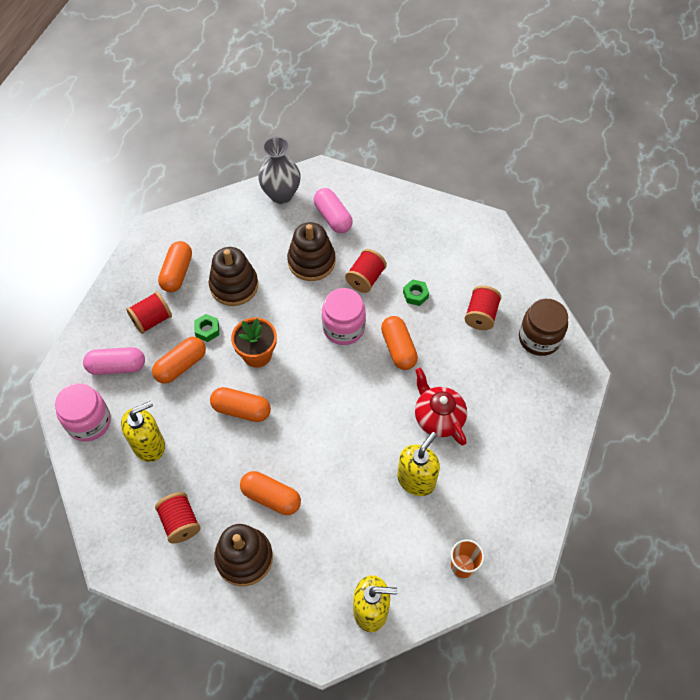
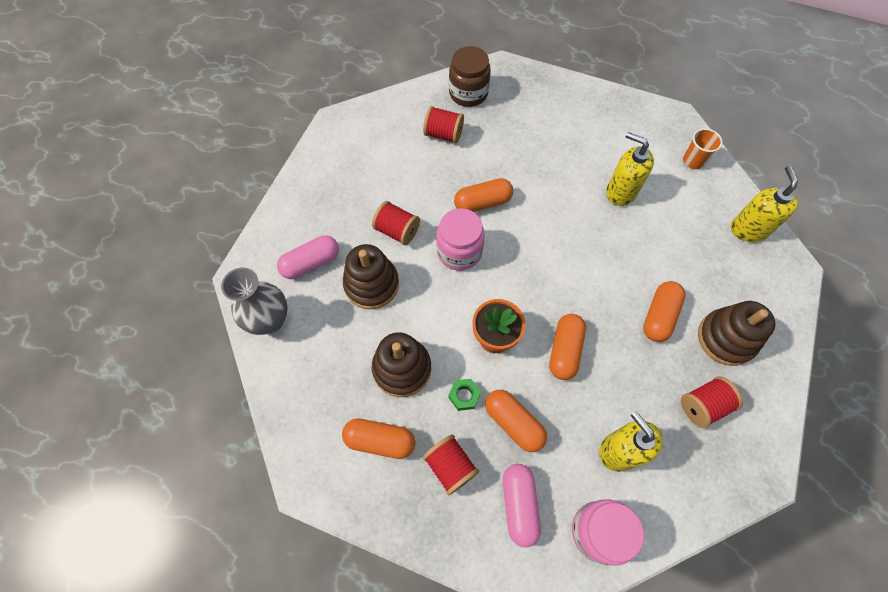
camera: 90 degrees left, 5 degrees up
green nut [403,279,429,306] -> none
red teapot [415,368,467,445] -> none

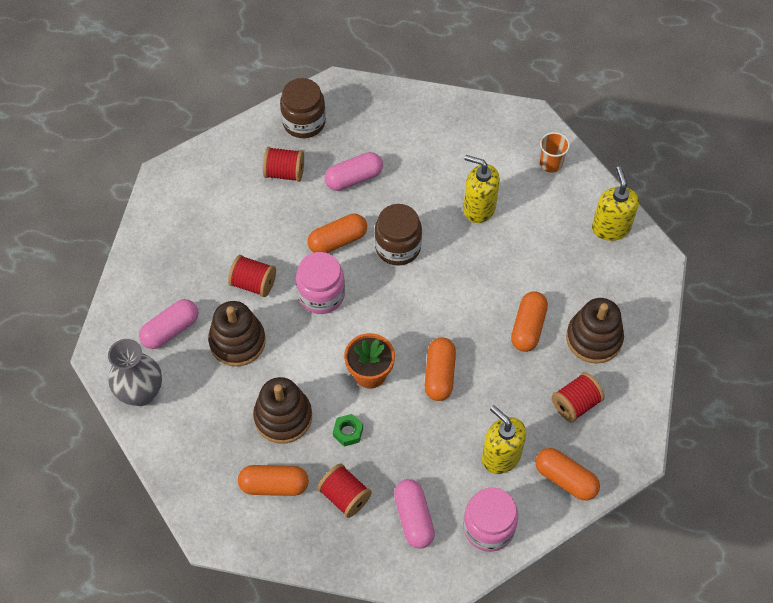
camera: 10 degrees left, 5 degrees down
orange capsule [485,390,547,452] -> orange capsule moved to [535,448,600,501]
none -> pink capsule [324,152,383,191]
none -> brown jar [375,204,422,266]

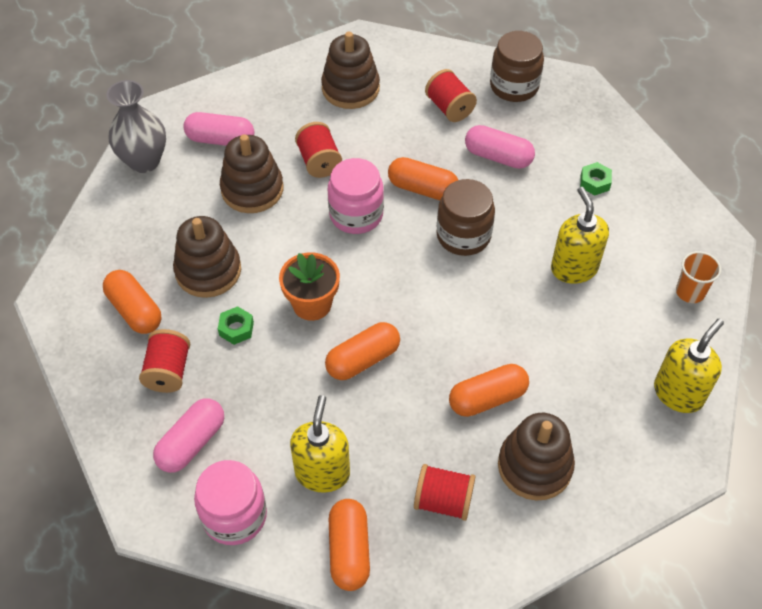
camera: 50 degrees right, 5 degrees down
none -> brown stacking toy [321,32,380,109]
none -> green nut [580,162,612,195]

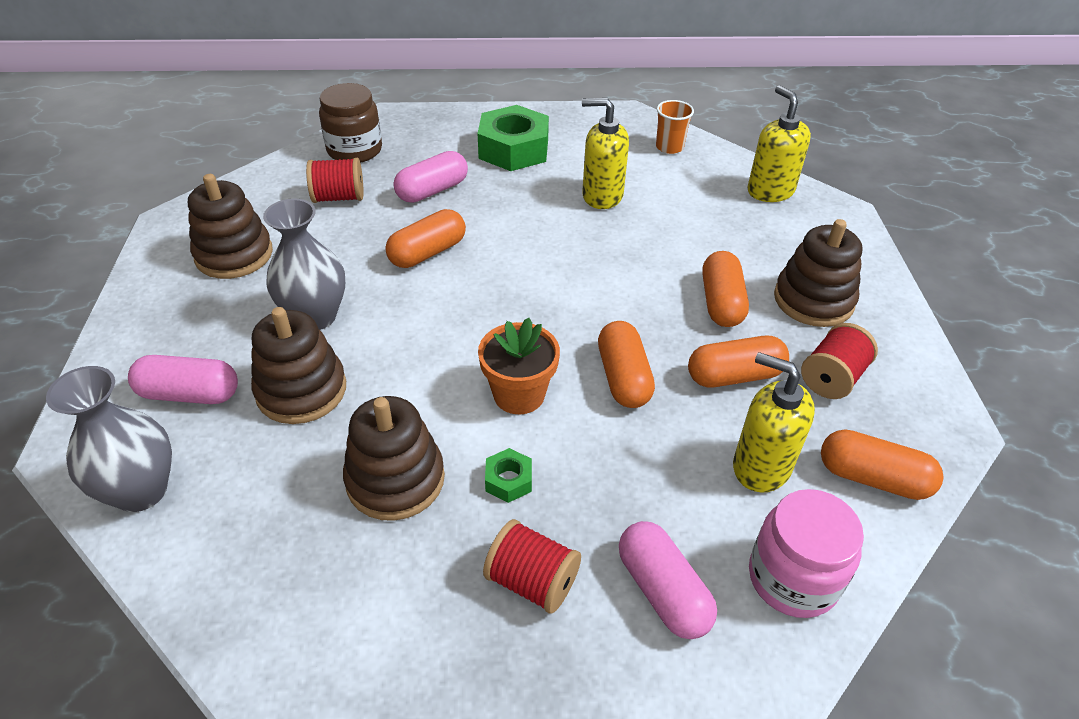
camera: 65 degrees left, 10 degrees down
orange capsule [103,270,162,334] -> orange capsule moved to [688,336,789,387]
pink capsule [183,112,254,146] -> pink capsule turned 60 degrees clockwise [128,355,238,404]
red spool [295,122,342,178] -> grey vase [263,199,345,330]
pink jar [328,158,384,234] -> none
brown jar [436,179,495,256] -> none
green nut [580,162,612,195] -> green nut [477,105,549,171], size x2.22

